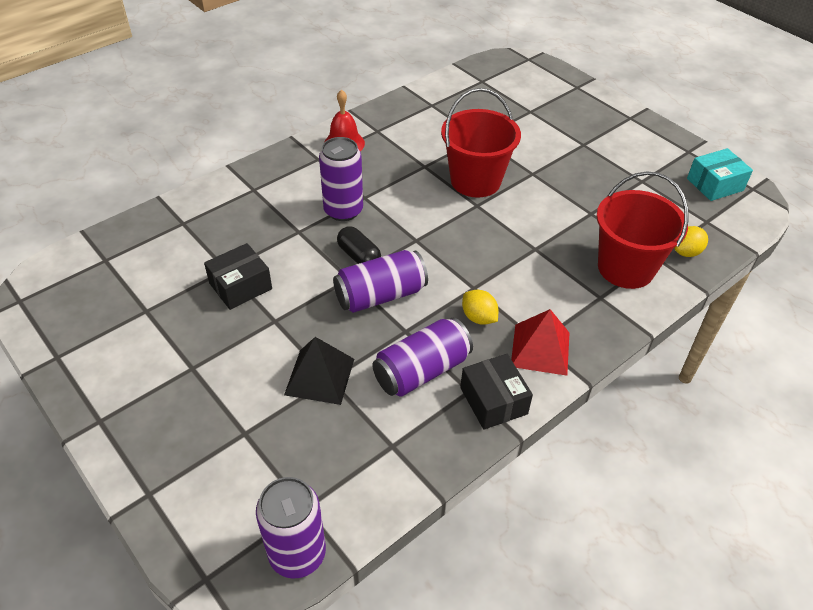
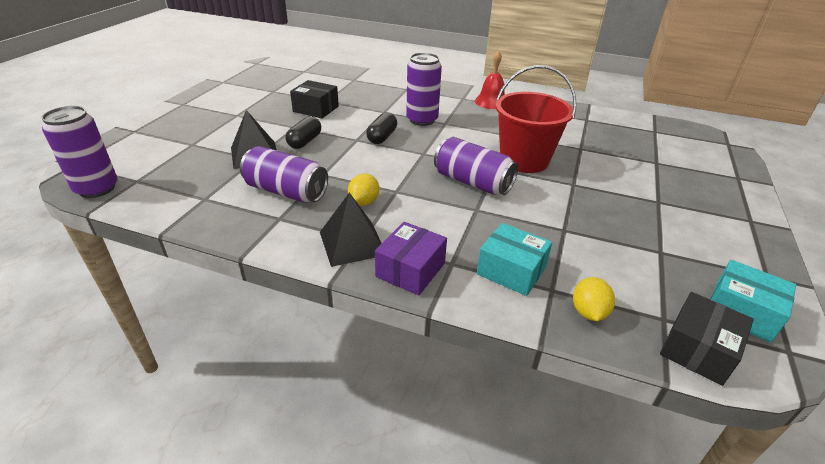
camera: 60 degrees right, 10 degrees down
purple can [333,250,428,313] -> purple can moved to [434,137,518,195]
black box [460,354,533,430] -> black box moved to [660,292,754,386]
red pyramid [511,309,569,376] -> black pyramid [320,192,382,267]
red bucket [597,171,688,289] -> turquoise box [477,223,552,296]
yellow lemon [674,226,708,257] -> yellow lemon turned 75 degrees clockwise [573,277,615,321]
none -> black capsule [285,116,321,149]
none -> purple box [375,222,447,295]

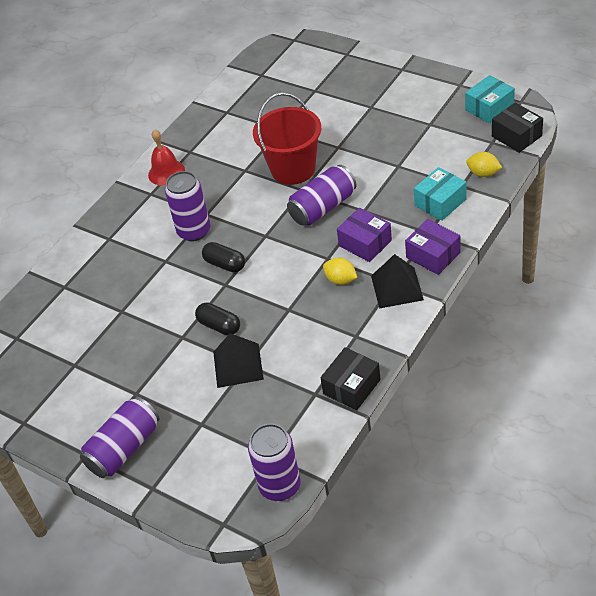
camera: 70 degrees left, 10 degrees up
purple can [240,146,328,203] -> purple can moved to [80,397,160,478]
black box [290,80,339,118] -> black box moved to [320,347,381,411]
none -> purple box [337,208,392,262]

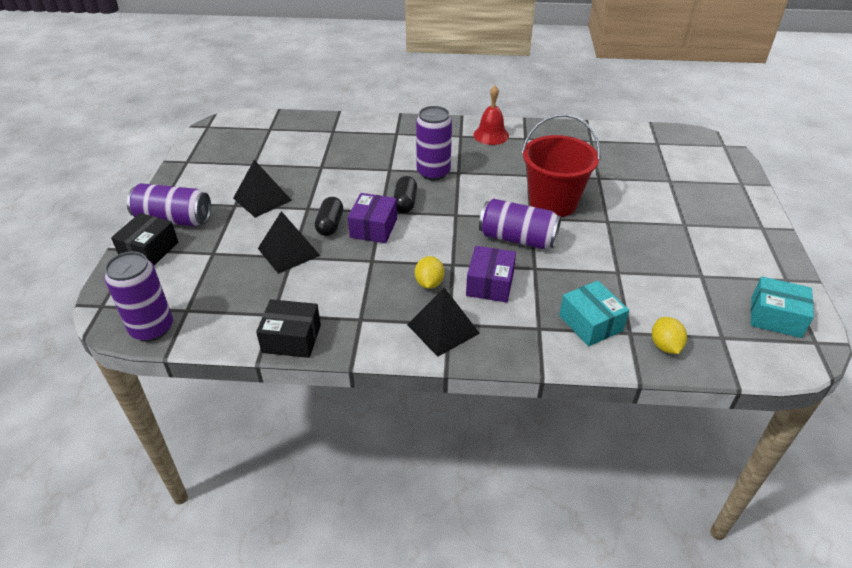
camera: 55 degrees right, 5 degrees down
purple box [405,219,460,275] -> purple box moved to [348,193,397,243]
turquoise box [414,167,466,221] -> turquoise box turned 45 degrees clockwise [559,281,629,346]
black box [492,103,543,153] -> black box moved to [111,213,178,265]
none -> black pyramid [233,160,292,218]

